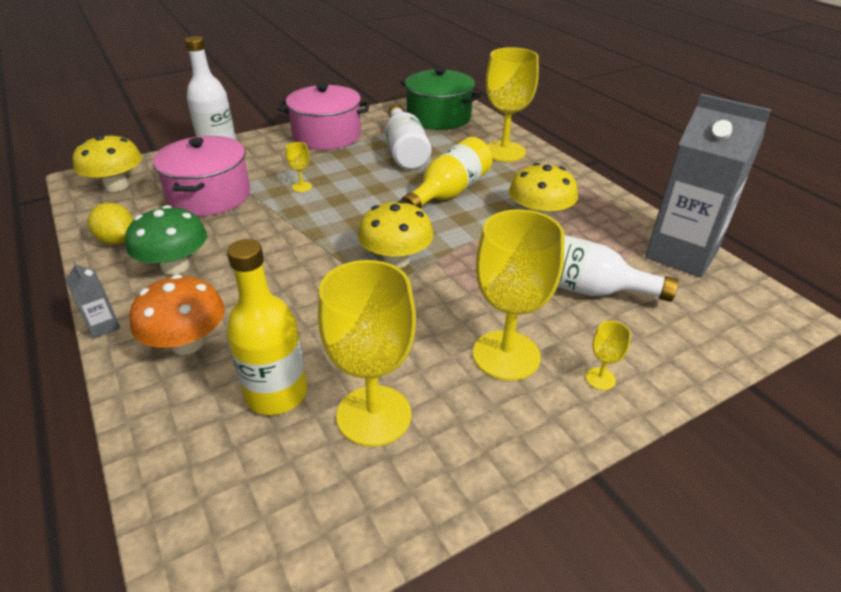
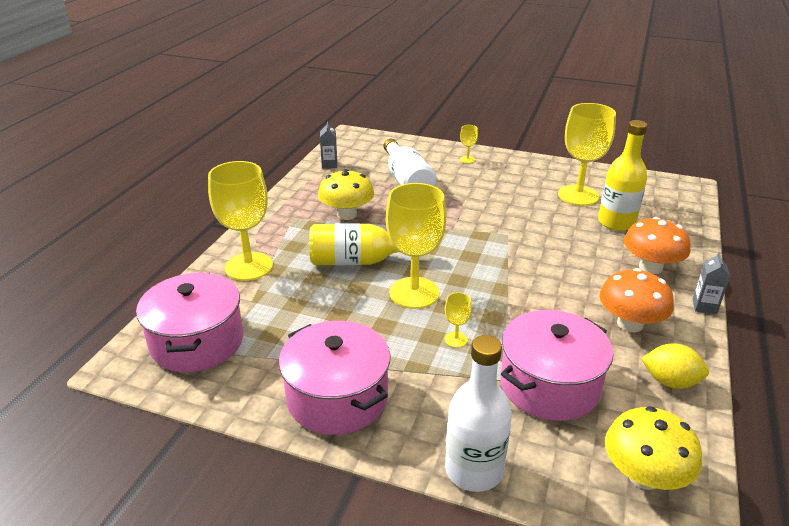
camera: 130 degrees left, 5 degrees down
yellow lemon [88,203,133,244] -> yellow lemon turned 75 degrees counterclockwise [641,343,709,389]
green mushroom [125,205,207,275] -> orange mushroom [599,268,674,332]
yellow mushroom [358,200,434,268] -> none
white bottle [385,104,431,170] -> none
green pot [400,67,481,130] -> pink pot [136,273,243,372]
yellow goblet [473,209,565,381] -> yellow goblet moved to [386,183,446,309]
grey carton [645,94,771,278] -> grey carton [320,122,337,168], size x0.40

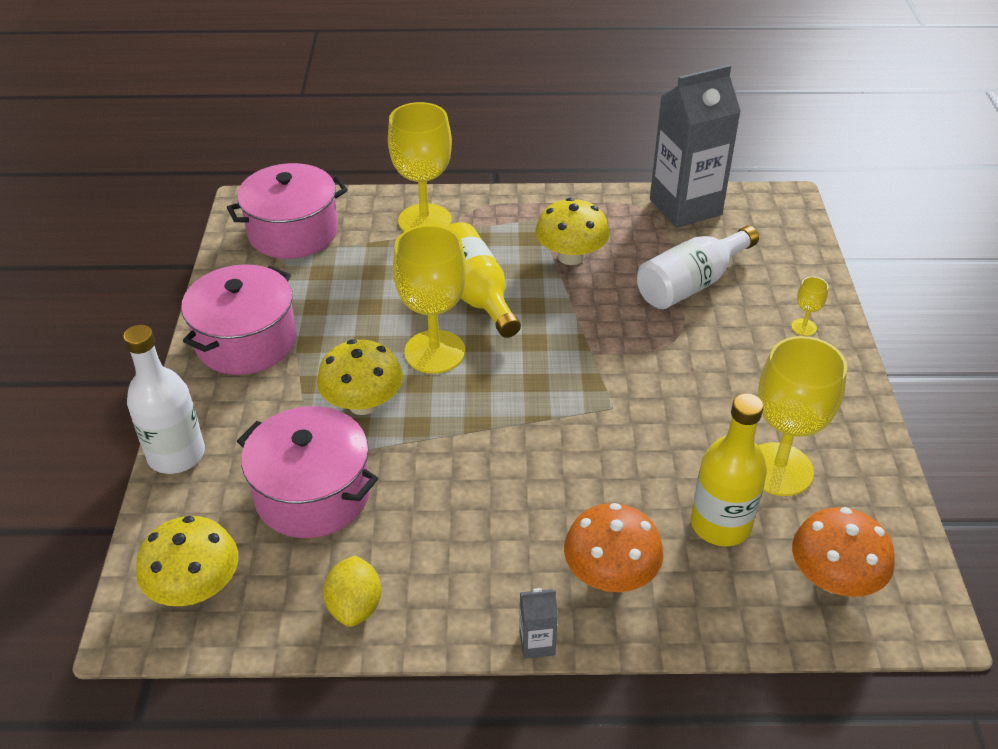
camera: 70 degrees right, 10 degrees up
grey carton [320,122,337,168] -> grey carton [650,65,741,228], size x2.48
yellow goblet [445,292,472,348] -> yellow mushroom [317,339,403,415]
orange mushroom [599,268,674,332] -> orange mushroom moved to [792,507,895,597]

